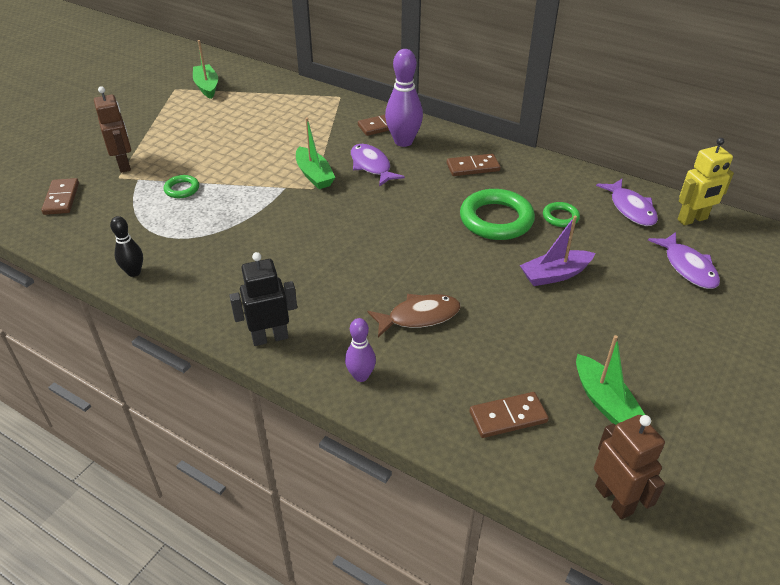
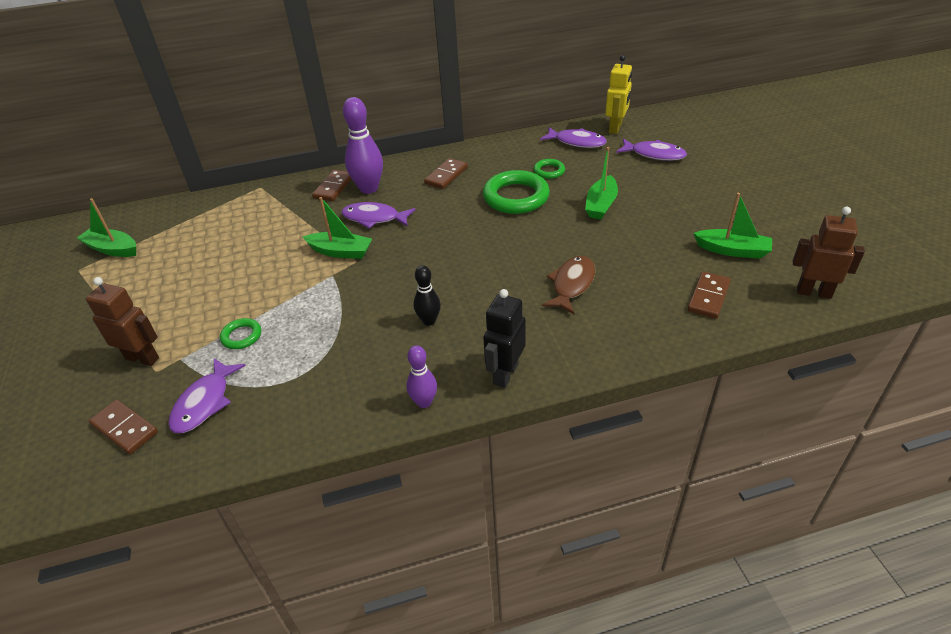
camera: 45 degrees left, 0 degrees up
black bowling pin [110,216,143,277] -> black bowling pin moved to [413,265,441,326]
purple bowling pin [345,318,376,382] -> purple bowling pin moved to [406,345,437,408]
purple boat [520,216,595,286] -> green boat [585,147,618,219]
none -> purple fish [168,358,246,433]

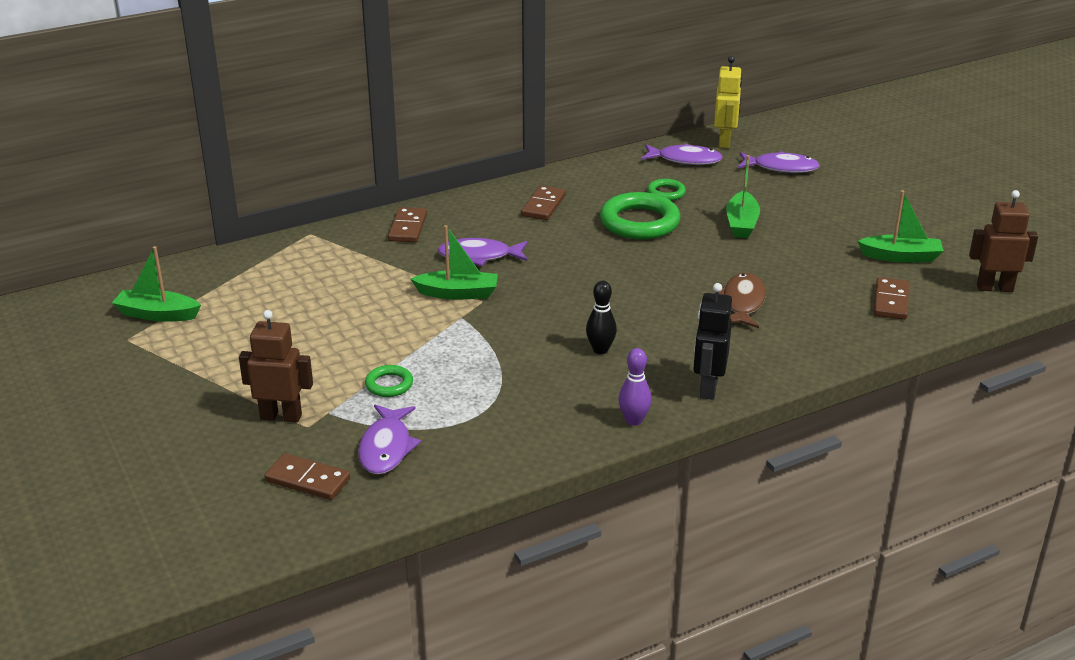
camera: 15 degrees left, 10 degrees down
purple bowling pin [343,97,383,194] -> none

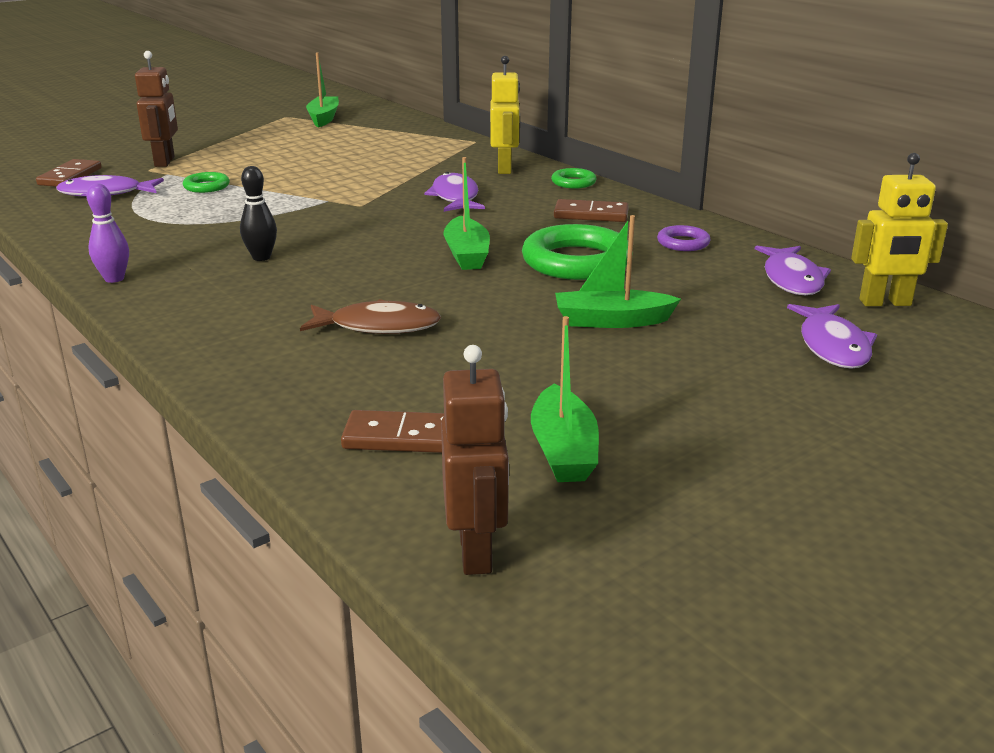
camera: 80 degrees right, 5 degrees down
brown domino [388,207,427,242] -> yellow robot [490,56,520,174]
green boat [410,225,498,300] -> green boat moved to [443,157,490,270]
green ring [647,179,686,201] -> green ring moved to [551,168,597,188]
black robot [693,283,732,400] -> none
none -> purple ring [657,225,711,251]

